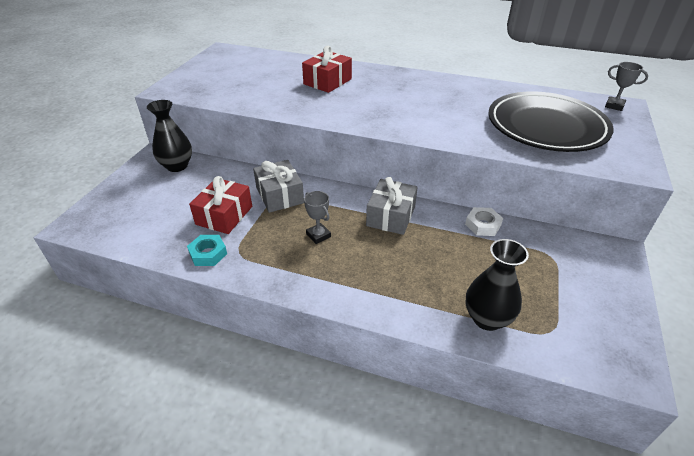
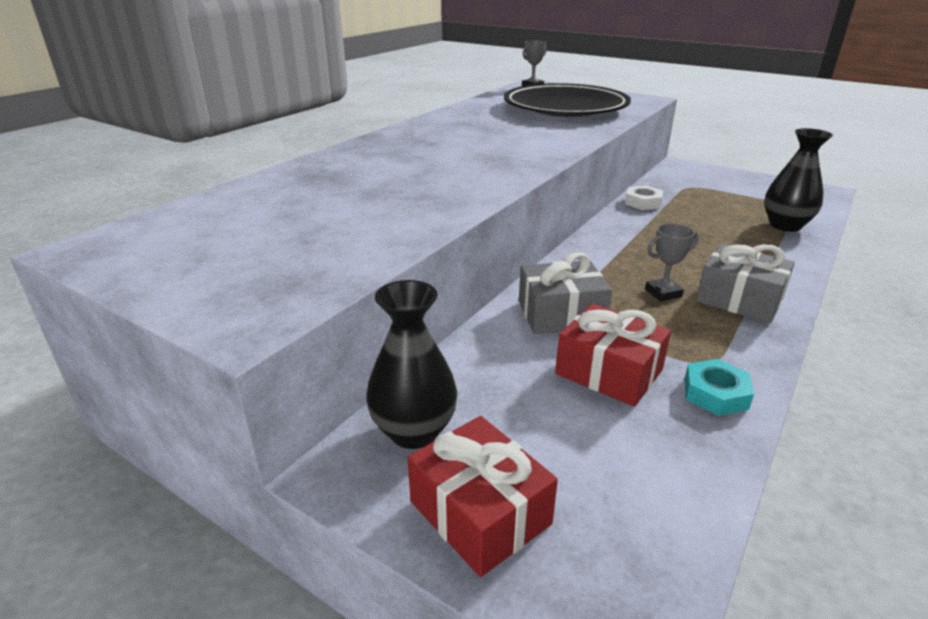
camera: 75 degrees left, 10 degrees down
red gift [302,46,352,93] -> red gift moved to [408,416,558,577]
grey gift [366,177,418,235] -> grey gift moved to [696,244,795,323]

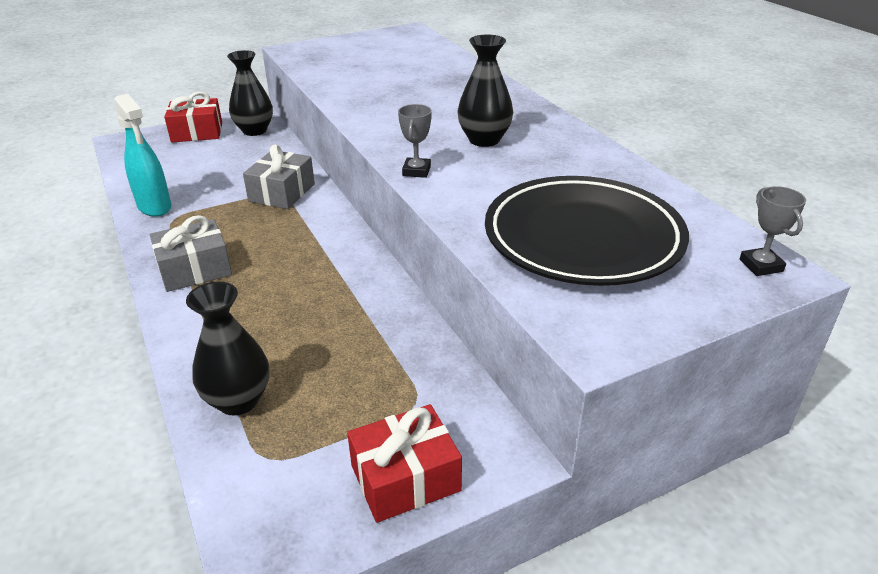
camera: 120 degrees right, 5 degrees up
red gift [555,303,671,407] -> red gift moved to [347,404,462,523]
white nut [625,186,663,210] -> none
grey trophy [645,224,699,302] -> grey trophy moved to [398,104,432,178]
turquoise nut [684,359,754,416] -> turquoise spray bottle [114,94,171,217]
none -> black vase [457,34,513,147]

